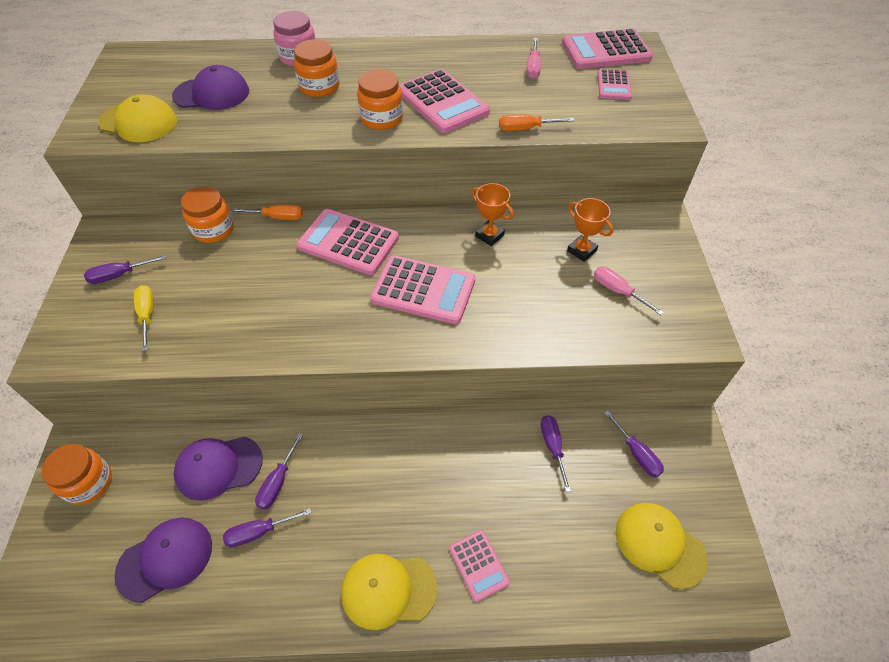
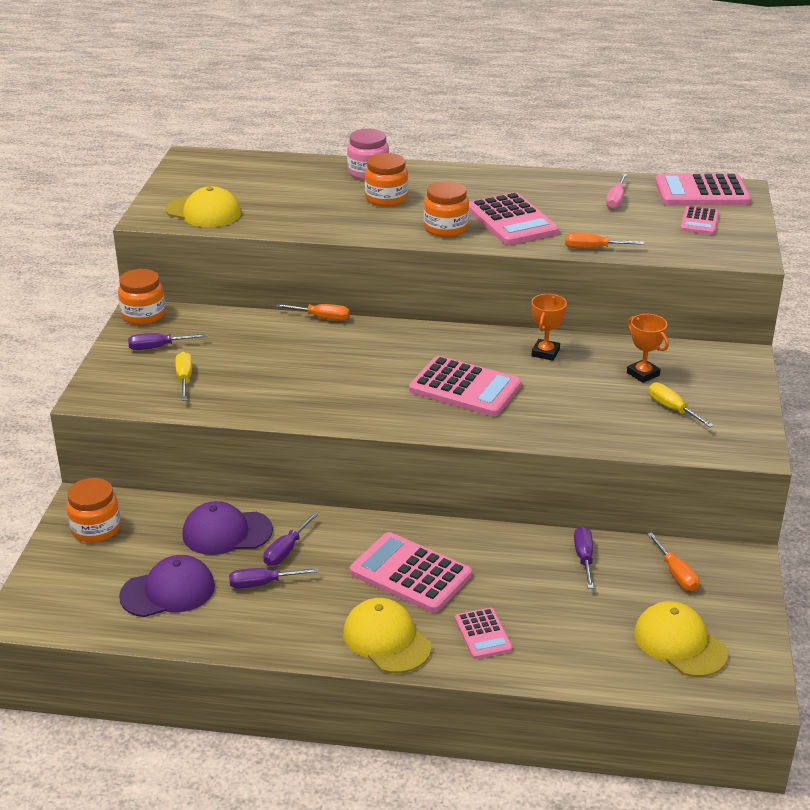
camera: 10 degrees right, 20 degrees down
purple cap [172,65,249,110] -> none
orange jar [181,186,234,243] -> orange jar moved to [118,269,165,325]
pink calculator [297,209,399,275] -> pink calculator moved to [350,532,472,613]
yellow cap [341,554,438,630] -> yellow cap turned 45 degrees clockwise [343,598,431,673]
orange trophy [472,183,514,246] -> orange trophy turned 60 degrees clockwise [531,294,567,361]
pink screwdriver [594,266,664,315] -> yellow screwdriver [649,383,714,427]
purple screwdriver [604,411,664,478] -> orange screwdriver [647,532,699,591]

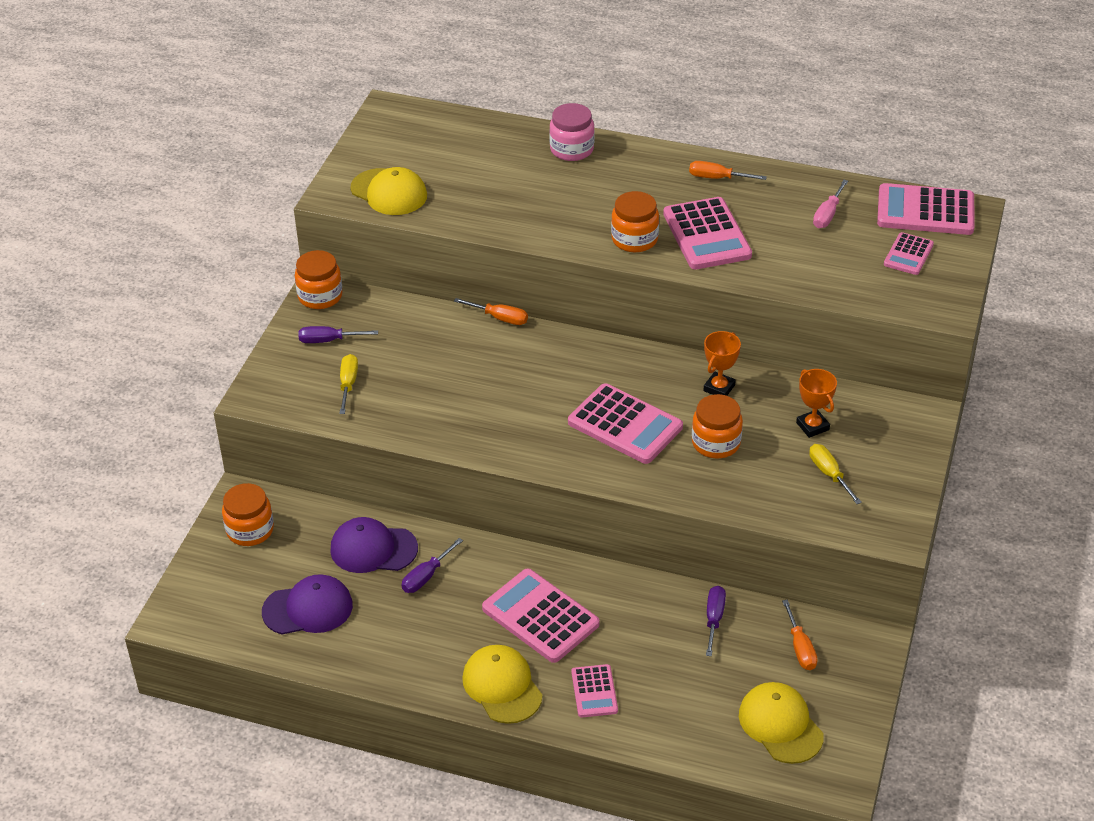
camera: 10 degrees right, 10 degrees up
purple screwdriver [229,568,319,589] -> none
orange jar [365,153,408,207] -> orange jar moved to [692,394,743,458]
orange screwdriver [565,232,644,249] -> orange screwdriver moved to [689,161,767,180]

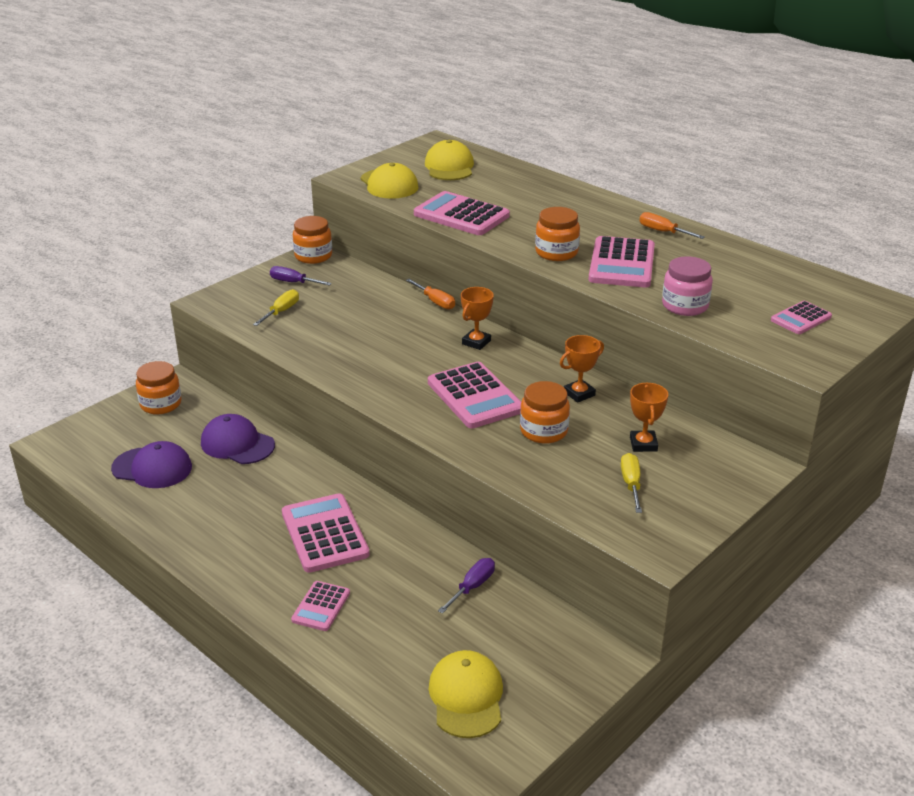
camera: 25 degrees right, 10 degrees down
purple screwdriver [401,538,463,593] -> none
yellow cap [462,645,543,724] -> yellow cap moved to [425,140,474,180]
pink jar [549,103,594,161] -> pink jar moved to [662,256,713,316]
orange screwdriver [782,600,818,670] -> none
pink screwdriver [813,180,848,228] -> none
pink calculator [877,183,975,235] -> pink calculator moved to [414,191,510,235]
none -> orange trophy [461,287,494,350]

